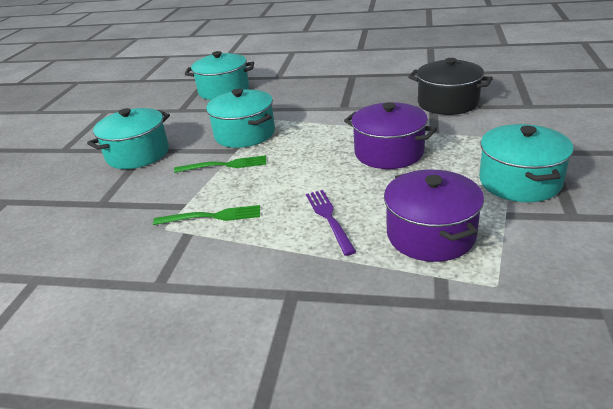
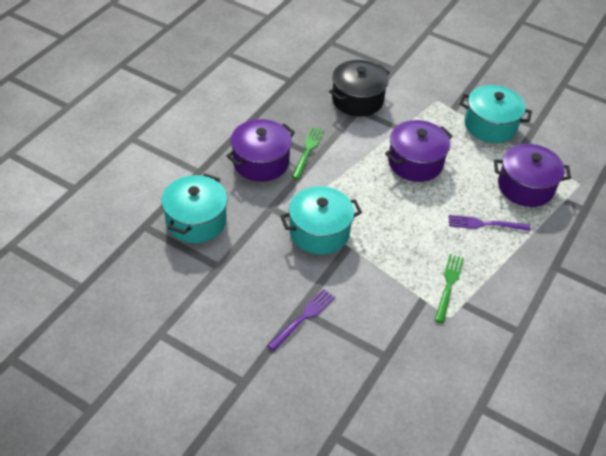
camera: 75 degrees left, 15 degrees up
turquoise pot [87,108,170,169] -> purple fork [267,289,335,351]
green fork [174,155,266,173] -> green fork moved to [292,127,324,179]
none -> purple pot [226,119,295,182]

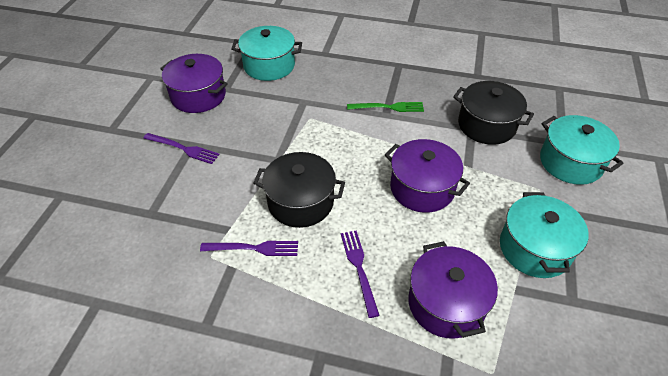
camera: 75 degrees right, 0 degrees up
purple pot [226,119,295,182] -> purple pot moved to [160,54,228,113]
turquoise pot [280,186,362,255] -> turquoise pot moved to [540,115,624,185]
green fork [435,254,464,323] -> purple fork [200,241,298,256]
none -> black pot [254,152,345,228]

